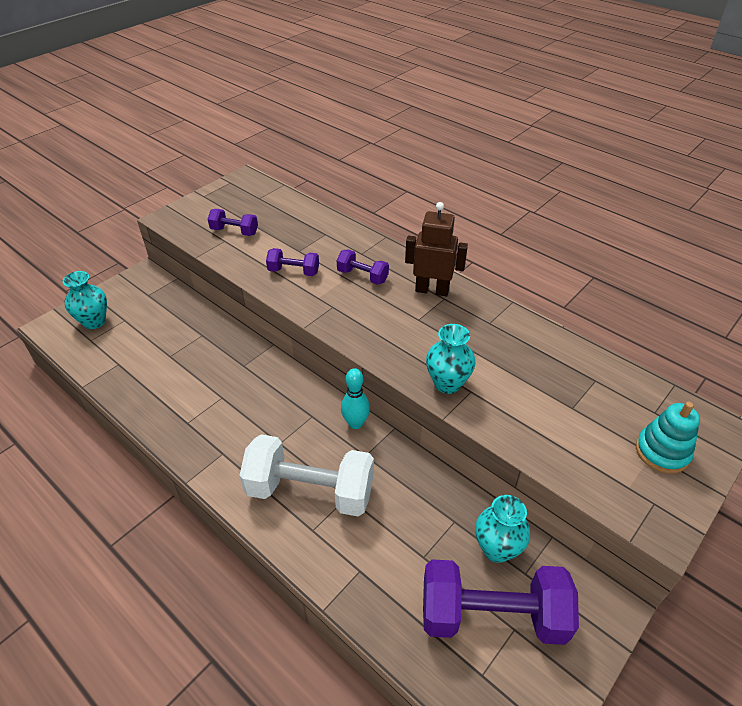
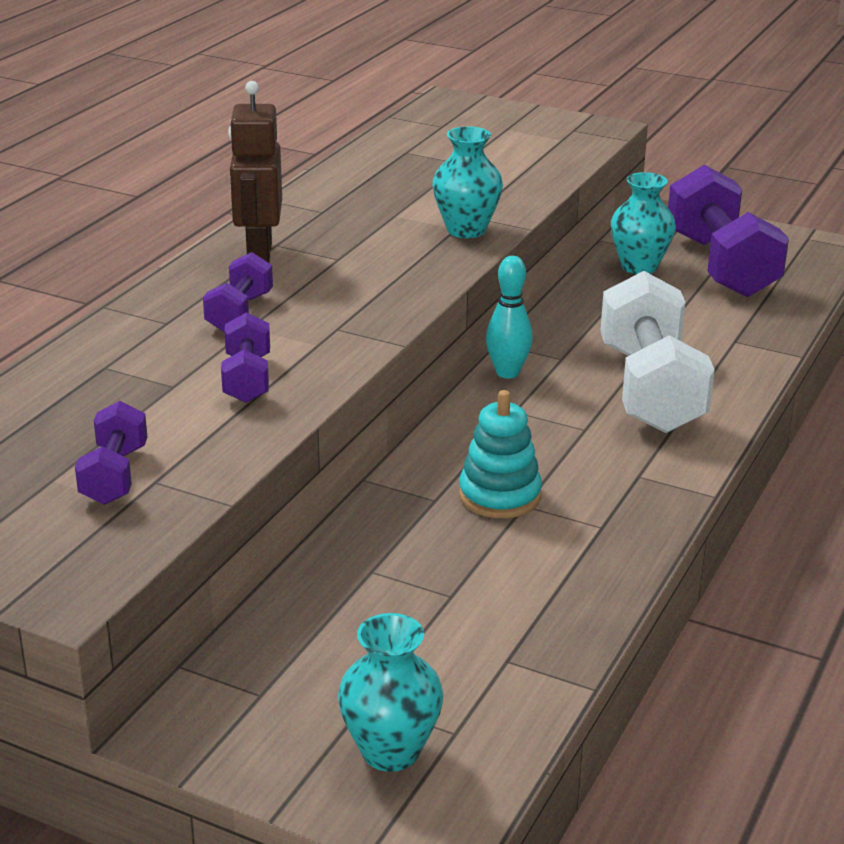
camera: 105 degrees left, 15 degrees down
turquoise stacking toy [636,402,700,474] -> turquoise stacking toy moved to [459,390,542,518]

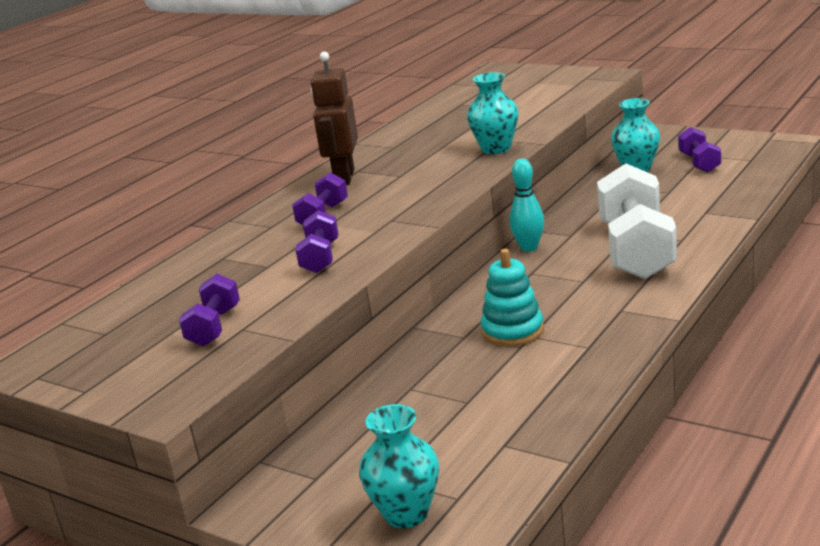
camera: 10 degrees right, 5 degrees down
purple dumbbell [668,165,789,297] -> purple dumbbell [678,127,721,173], size x0.50

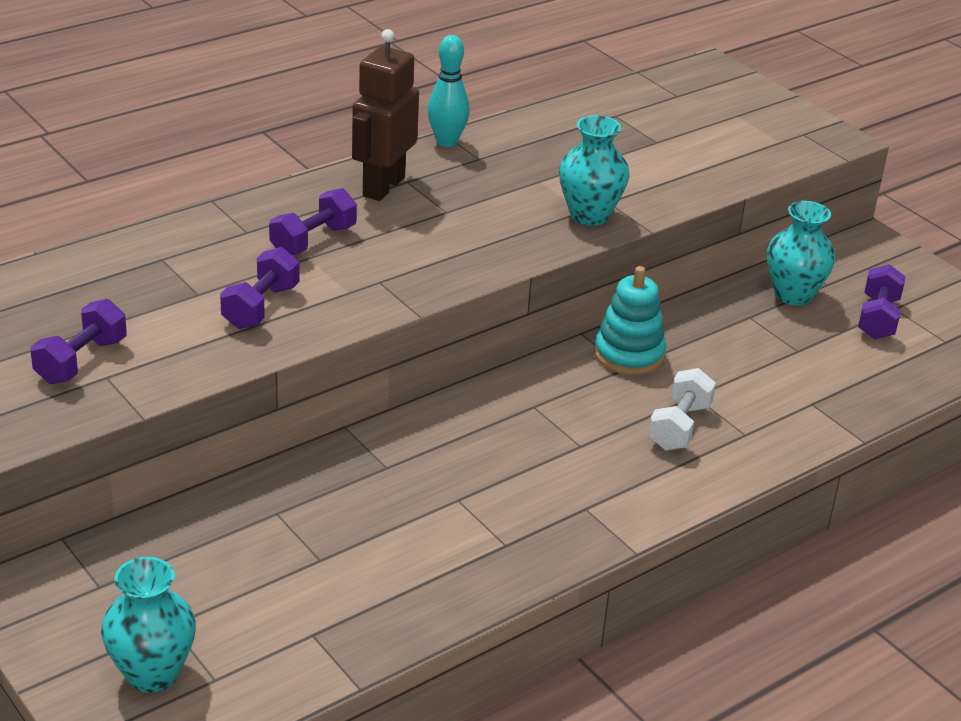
camera: 15 degrees right, 10 degrees up
turquoise stacking toy [481,249,544,346] -> turquoise stacking toy moved to [594,266,666,375]
turquoise bowling pin [509,159,544,252] -> turquoise bowling pin moved to [427,35,470,147]
white dumbbell [597,163,677,279] -> white dumbbell [648,368,716,451], size x0.50

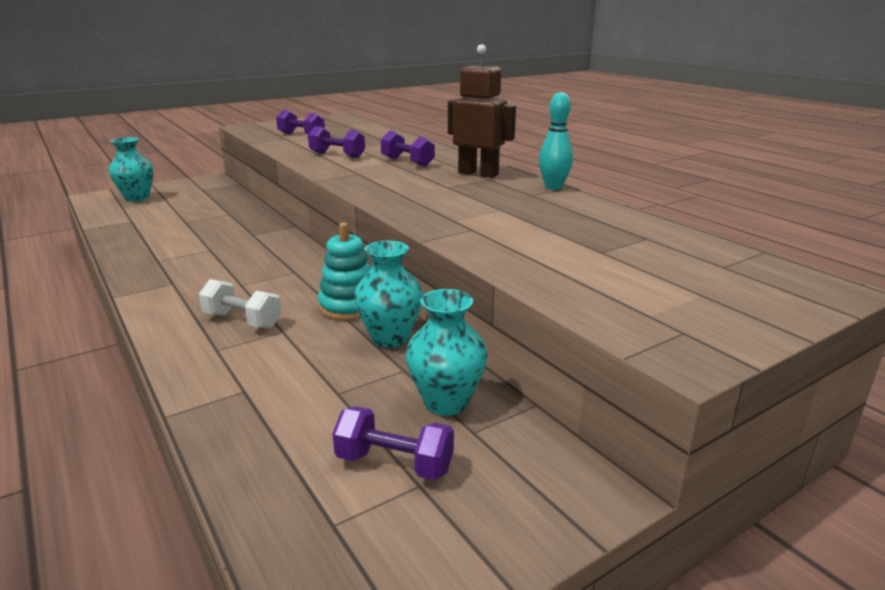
camera: 95 degrees right, 10 degrees down
turquoise vase [559,115,629,226] -> turquoise vase moved to [354,241,423,348]

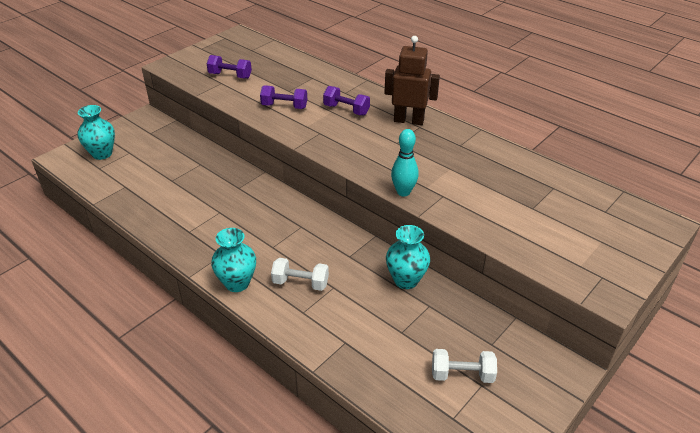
camera: 15 degrees left, 15 degrees up
turquoise stacking toy [318,222,371,321] -> none
purple dumbbell [333,406,454,480] -> white dumbbell [432,349,497,383]
turquoise vase [406,289,488,415] -> turquoise vase moved to [211,228,256,292]
turquoise bowling pin [539,92,573,190] -> turquoise bowling pin moved to [391,129,419,196]

